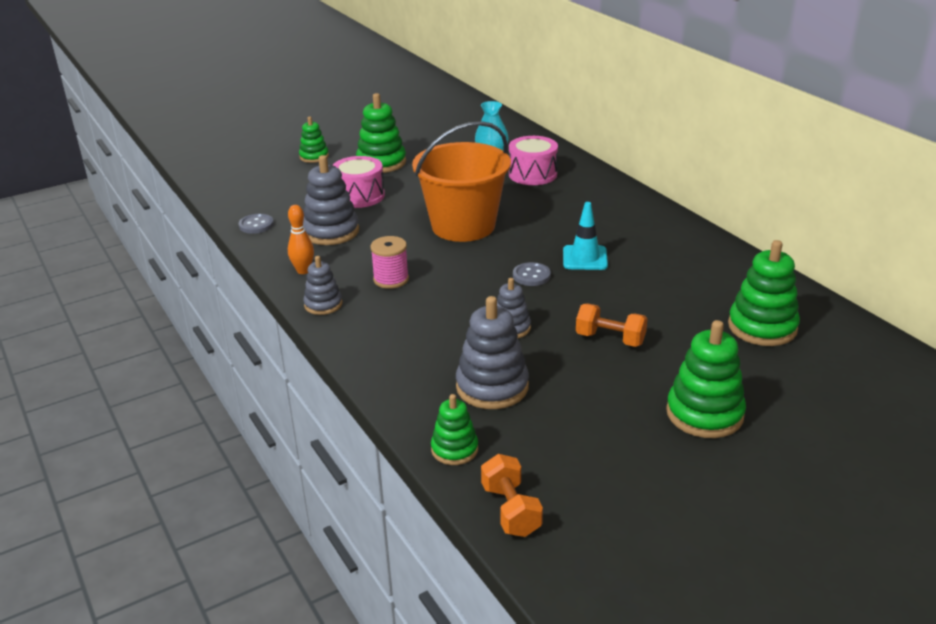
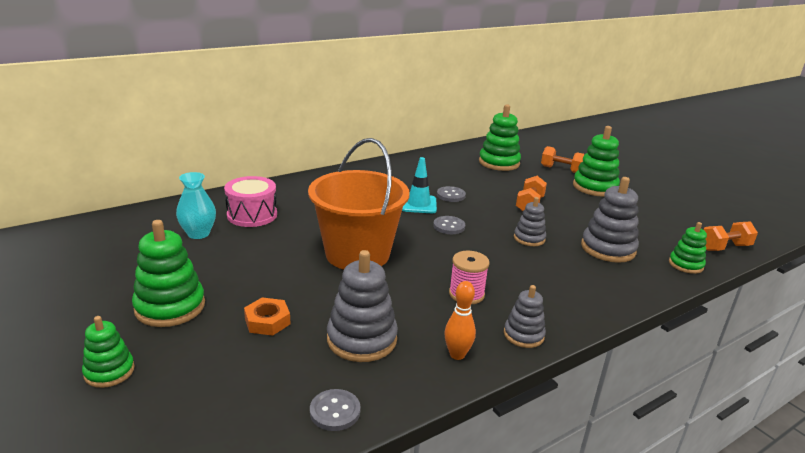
camera: 95 degrees left, 5 degrees down
pink drum [333,156,385,208] -> orange nut [244,297,290,336]
none -> grey button [437,186,466,202]
none -> orange dumbbell [541,146,584,173]

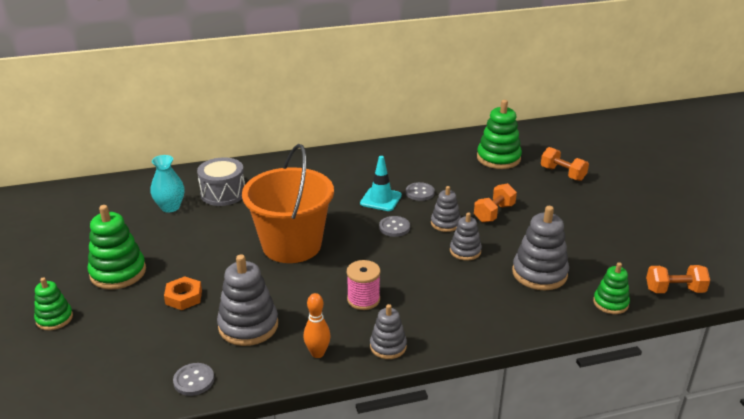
camera: 20 degrees right, 5 degrees up
pink drum [224,176,277,227] -> grey drum [197,157,245,206]
green stacking toy [573,126,620,197] -> none
none -> grey stacking toy [431,186,461,232]

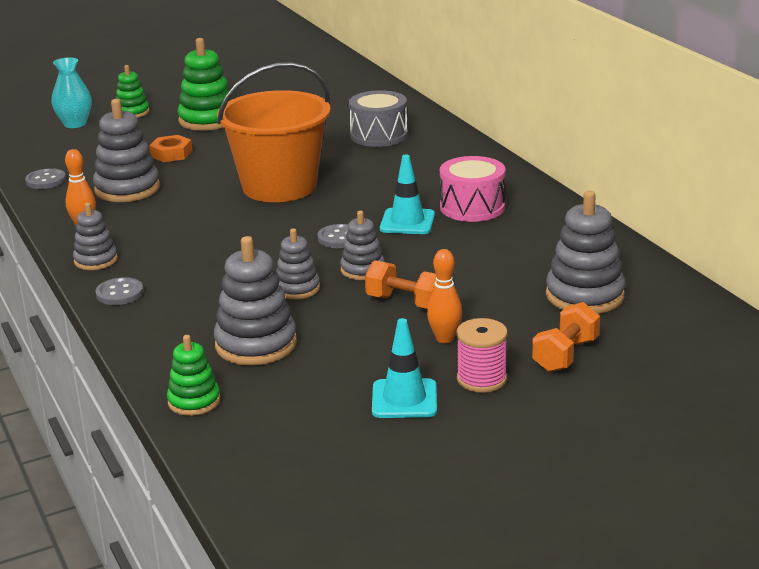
camera: 80 degrees right, 5 degrees down
turquoise vase [150,155,185,213] -> turquoise vase moved to [52,58,92,128]
pink spool [347,260,380,310] -> pink spool moved to [456,318,508,393]
grey button [406,182,435,201] -> grey button moved to [95,277,144,305]
green stacking toy [477,100,522,169] -> grey stacking toy [546,191,626,314]
orange dumbbell [646,265,710,293] -> none
none -> turquoise traffic cone [372,318,437,418]
none -> orange bowling pin [427,249,462,343]
none -> pink drum [440,156,505,222]

